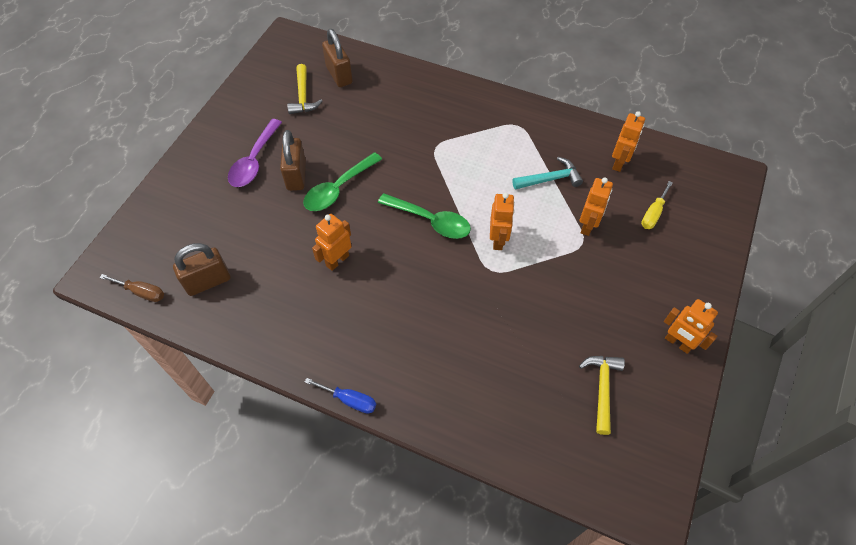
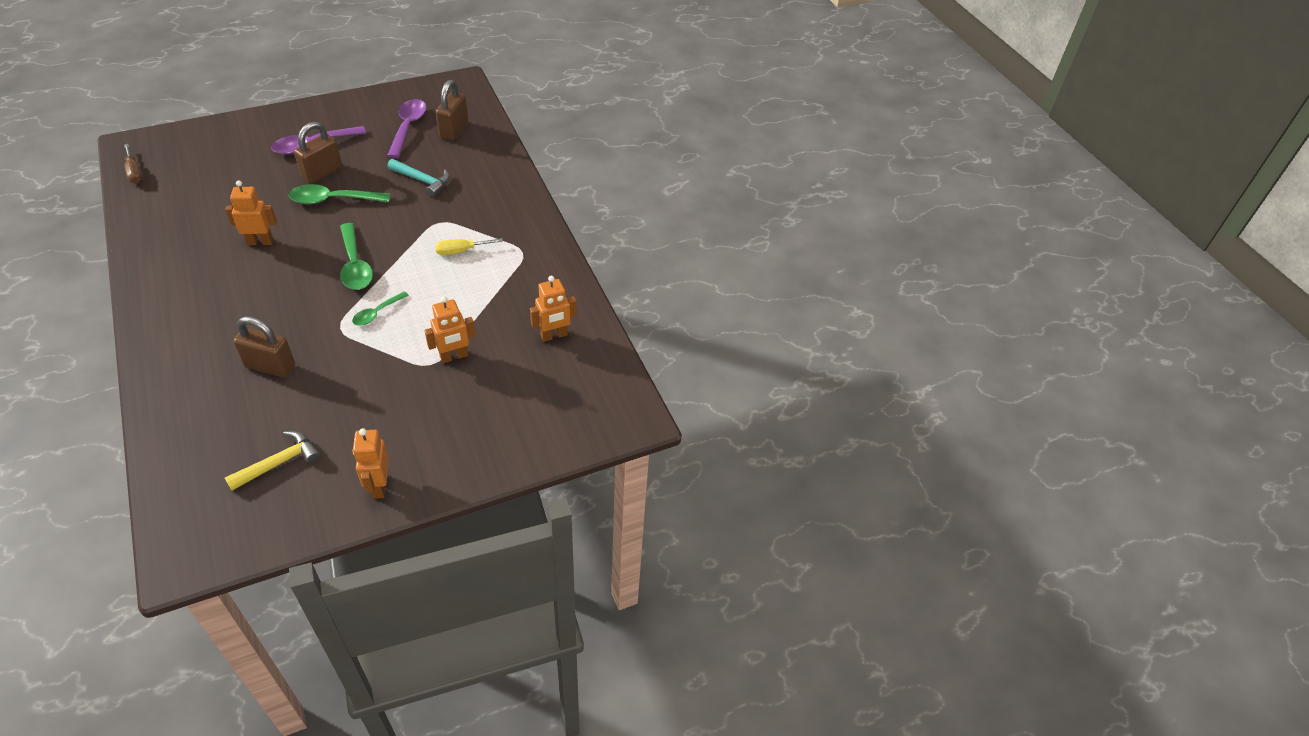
camera: 40 degrees right, 10 degrees down
brown padlock [173,243,231,296] -> brown padlock moved to [233,316,295,377]
yellow hammer [287,64,322,114] -> purple spoon [387,99,426,158]
blue screwdriver [305,378,376,414] -> none
orange robot [490,193,515,250] -> green spoon [352,291,409,326]
turquoise hammer [512,157,583,190] -> turquoise hammer moved to [388,159,450,197]
yellow screwdriver [641,181,673,229] -> yellow screwdriver moved to [435,238,503,255]

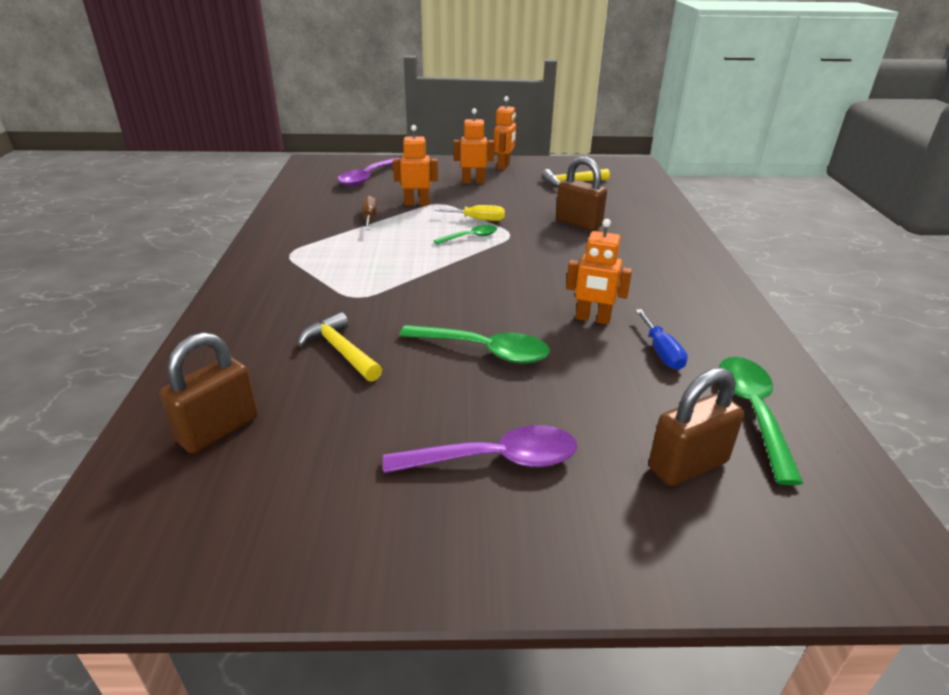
camera: 155 degrees left, 15 degrees down
brown screwdriver [124,144,142,183] -> brown screwdriver moved to [362,196,377,230]
brown padlock [294,122,342,183] -> brown padlock moved to [649,368,744,486]
green spoon [340,223,373,290] -> green spoon moved to [719,357,803,485]
purple spoon [387,99,426,158] -> purple spoon moved to [337,158,401,186]
turquoise hammer [388,159,450,197] -> yellow hammer [297,312,382,382]
yellow screwdriver [435,238,503,255] -> yellow screwdriver moved to [434,205,505,221]
orange robot [530,276,577,342] -> orange robot moved to [453,108,494,184]
none -> blue screwdriver [635,309,688,370]

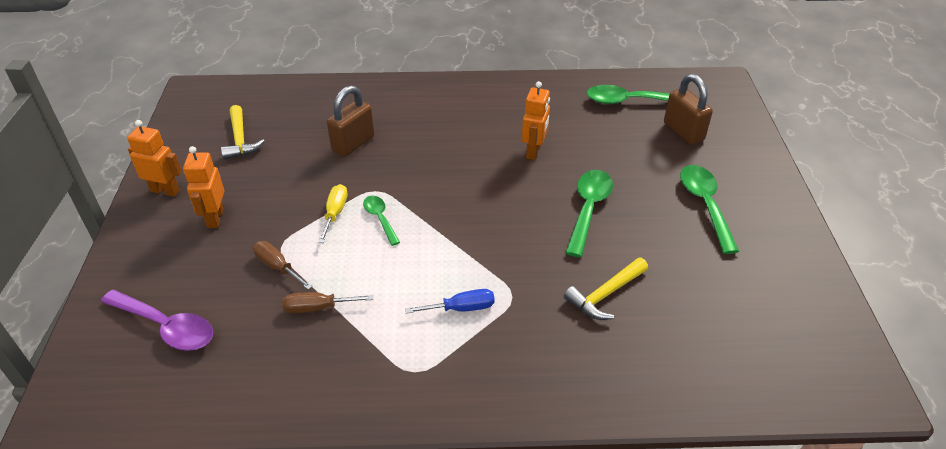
camera: 90 degrees left, 10 degrees up
brown padlock [160,332,258,454] -> none
purple spoon [383,425,577,473] -> green spoon [680,165,739,254]
orange robot [393,125,438,205] -> brown screwdriver [253,241,313,290]
blue screwdriver [635,309,688,370] -> blue screwdriver moved to [405,289,495,313]

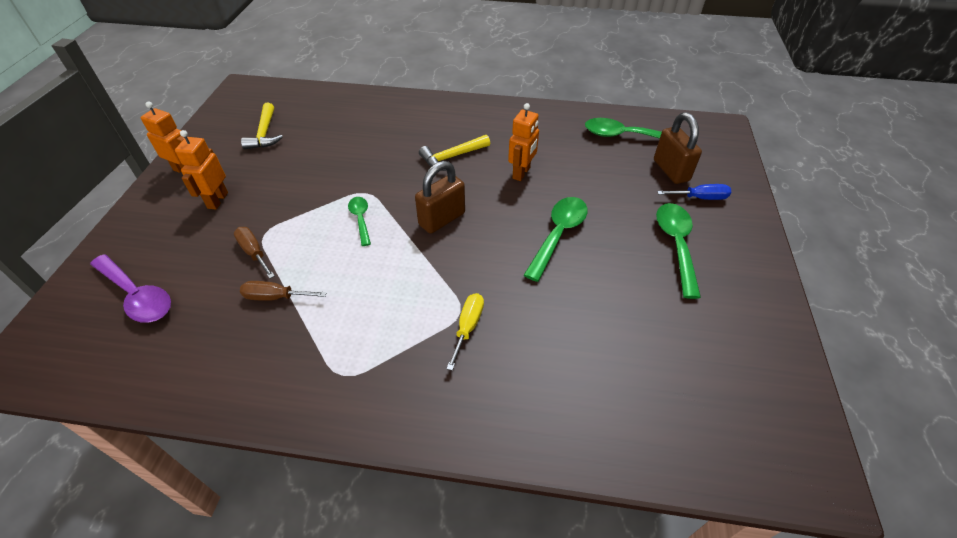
camera: 10 degrees right, 5 degrees up
yellow screwdriver [318,184,348,243] -> yellow screwdriver moved to [446,293,484,371]
brown padlock [327,86,375,157] -> brown padlock moved to [415,161,465,234]
blue screwdriver [405,289,495,313] -> blue screwdriver moved to [657,184,731,200]
yellow hammer [564,257,648,320] -> yellow hammer moved to [419,135,490,171]

